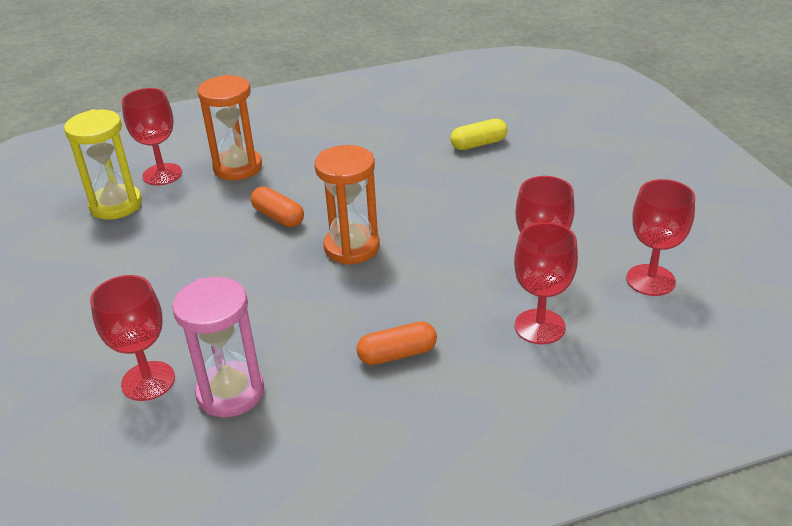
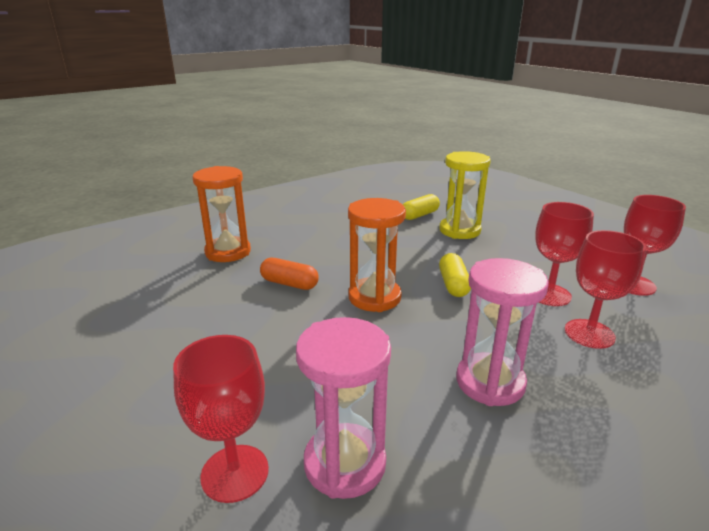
camera: 20 degrees left, 10 degrees down
yellow hourglass [64,109,142,220] -> yellow hourglass moved to [439,151,491,239]
red goblet [122,88,182,186] -> none
orange capsule [357,321,437,365] -> pink hourglass [456,258,549,406]
none -> yellow capsule [439,253,471,297]

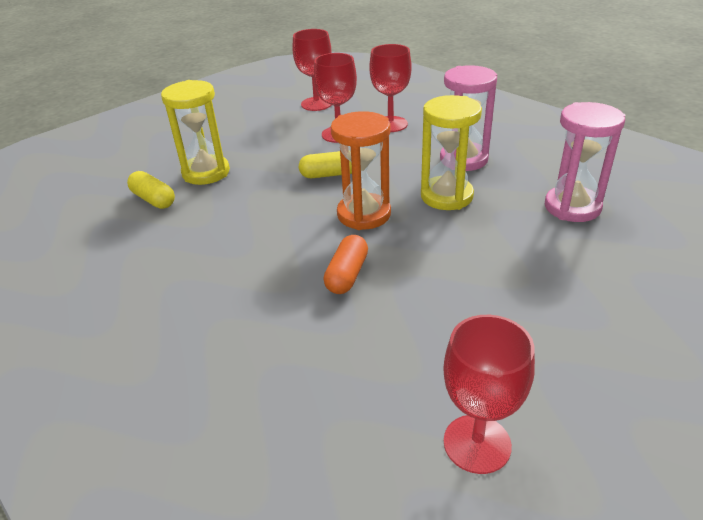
camera: 95 degrees left, 10 degrees up
red goblet [173,335,269,503] -> red goblet moved to [443,315,535,474]
orange hourglass [192,166,251,262] -> none
none -> yellow hourglass [421,95,482,210]

